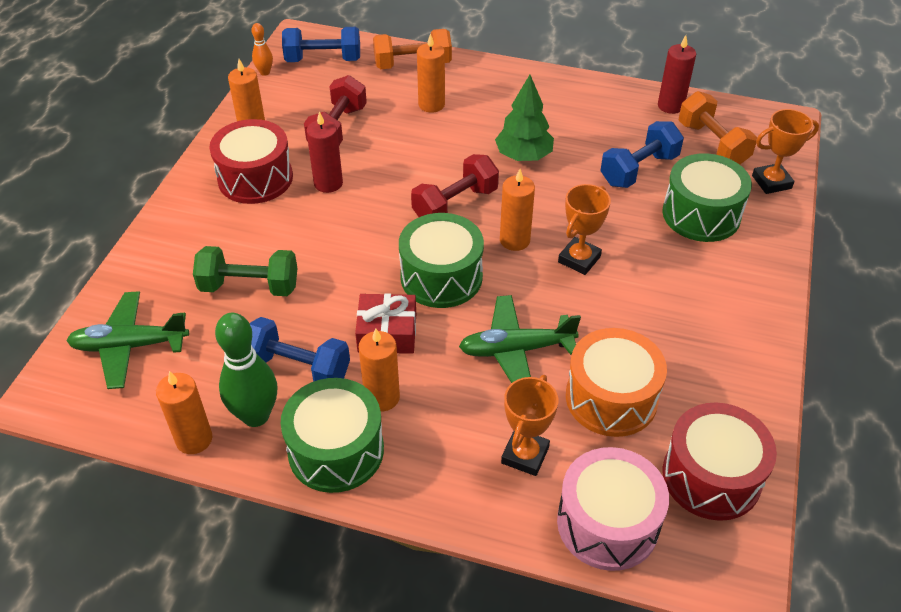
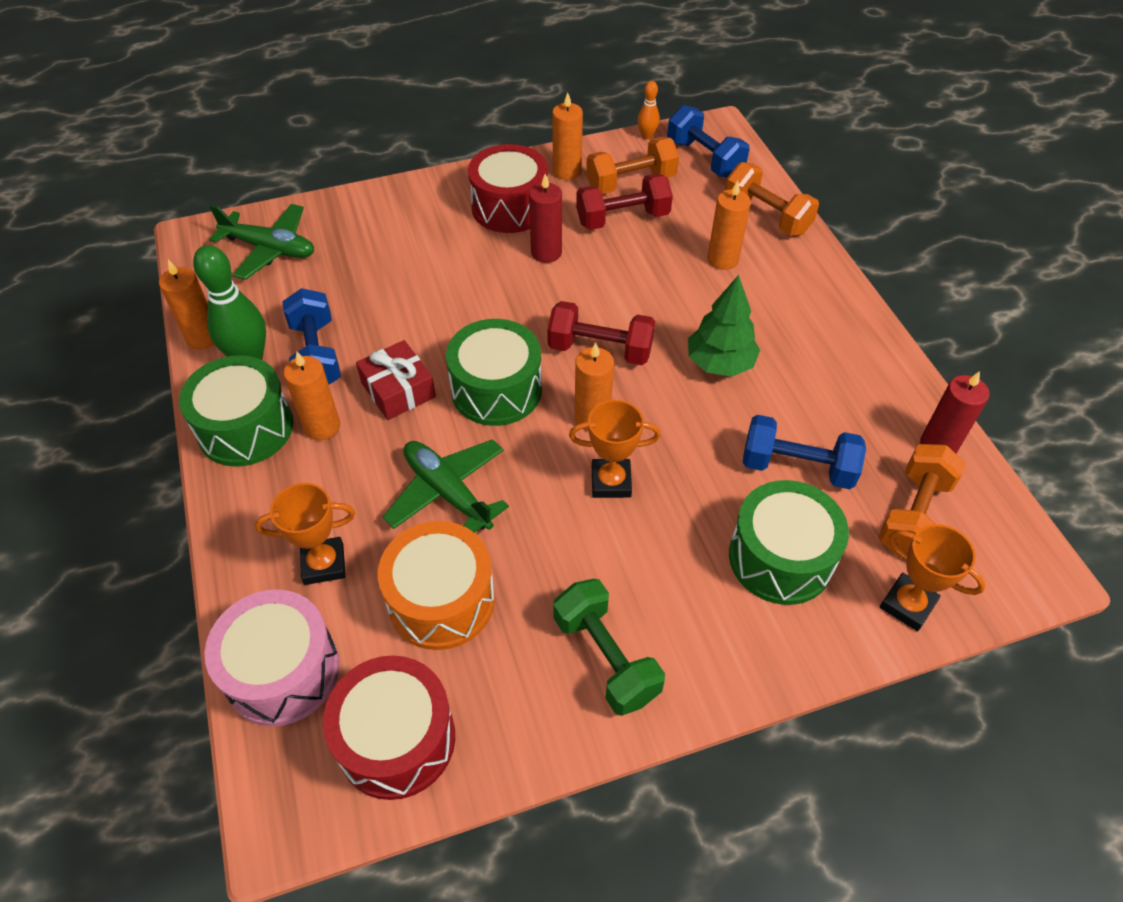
camera: 55 degrees right, 5 degrees up
green plane [67,291,189,389] -> green plane turned 150 degrees clockwise [209,204,314,280]
green dumbbell [193,246,297,296] -> green dumbbell moved to [553,579,665,716]
none -> orange dumbbell [586,137,679,194]

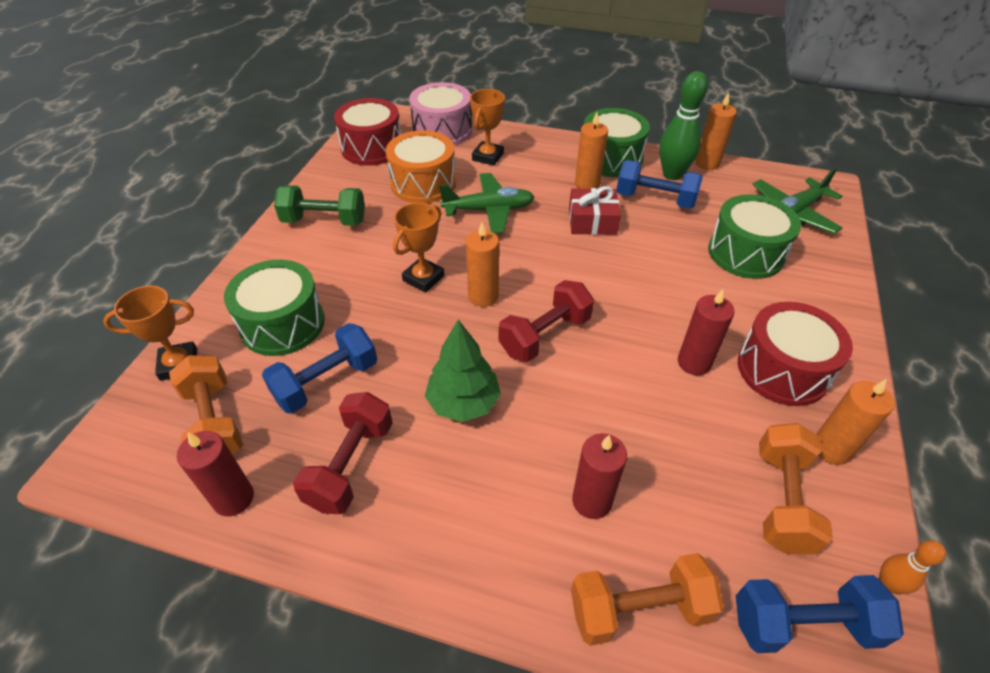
camera: 125 degrees right, 5 degrees down
green drum [446,319,542,426] -> green drum moved to [708,194,801,279]
red dumbbell [576,173,673,230] -> red dumbbell moved to [293,392,393,514]
orange candle [708,181,751,270] -> red candle [572,433,627,519]

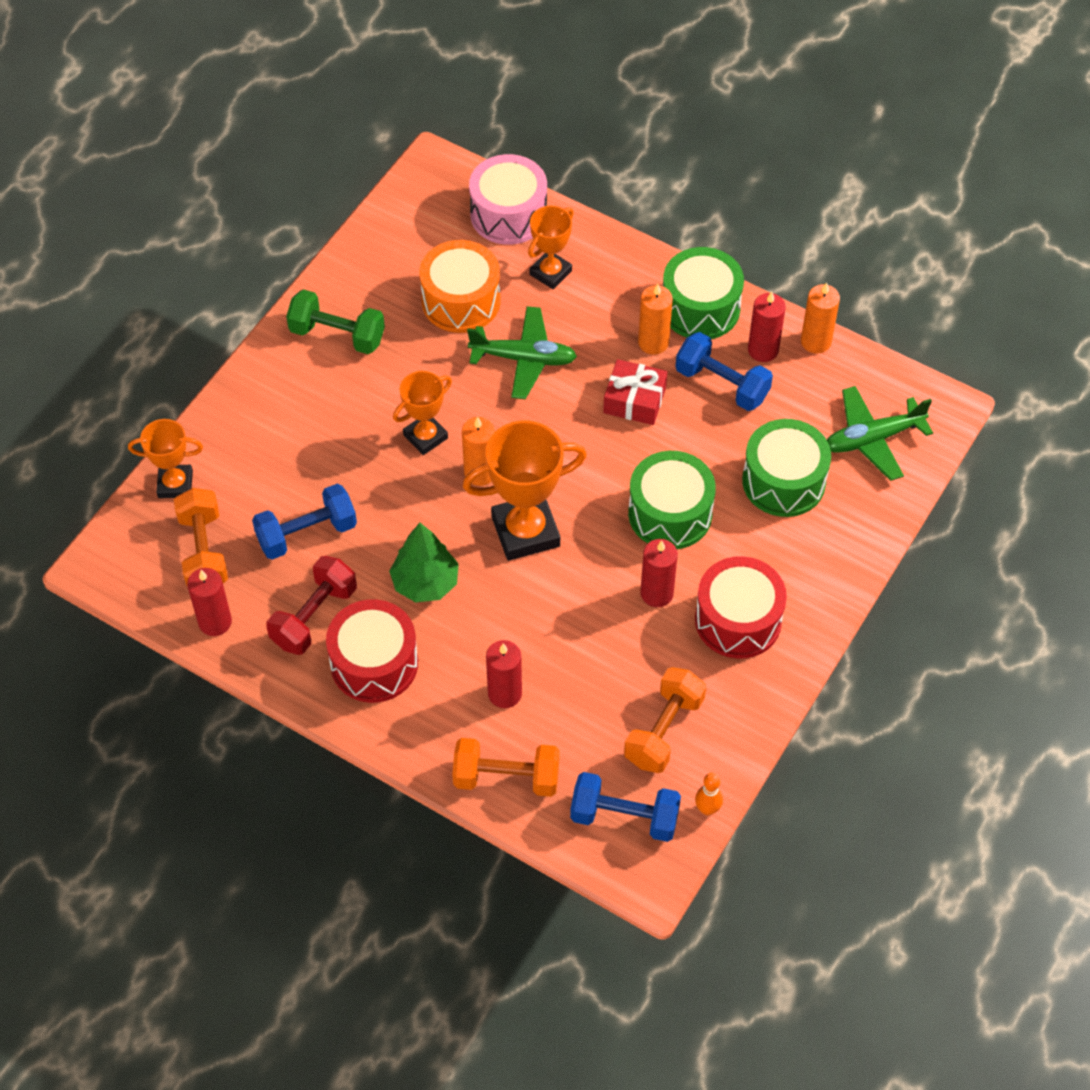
camera: 15 degrees right, 10 degrees up
green drum [224,260,325,356] -> green drum moved to [628,451,716,549]
red drum [334,98,401,166] -> red drum moved to [326,599,418,703]
red dumbbell [499,280,594,362] -> orange trophy [463,420,587,561]
green bowling pin [659,71,708,180] -> red candle [748,291,786,362]
orange candle [816,379,895,465] -> none

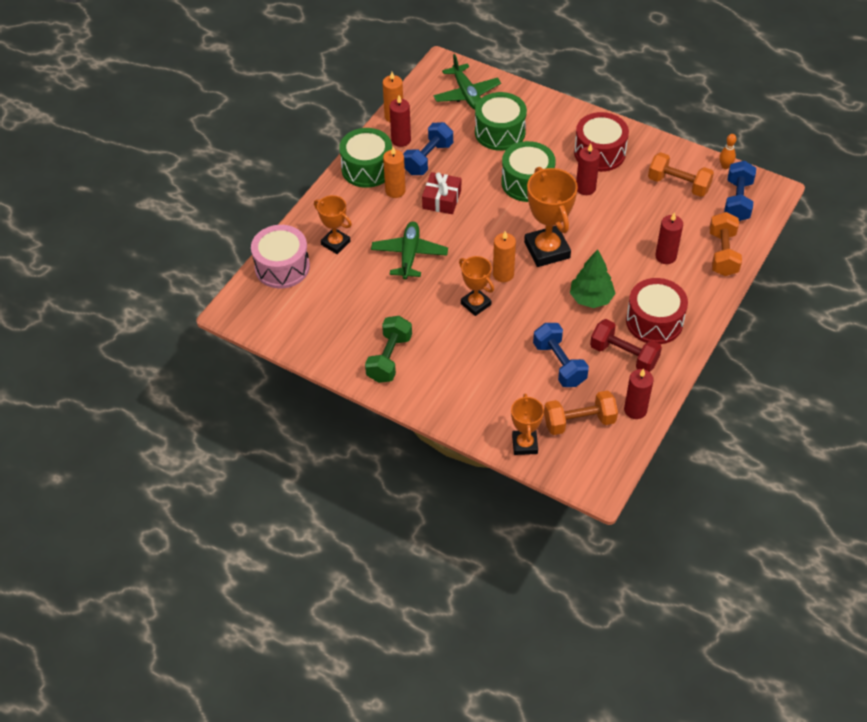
camera: 90 degrees left, 5 degrees down
orange drum [419,240,500,333] -> none

